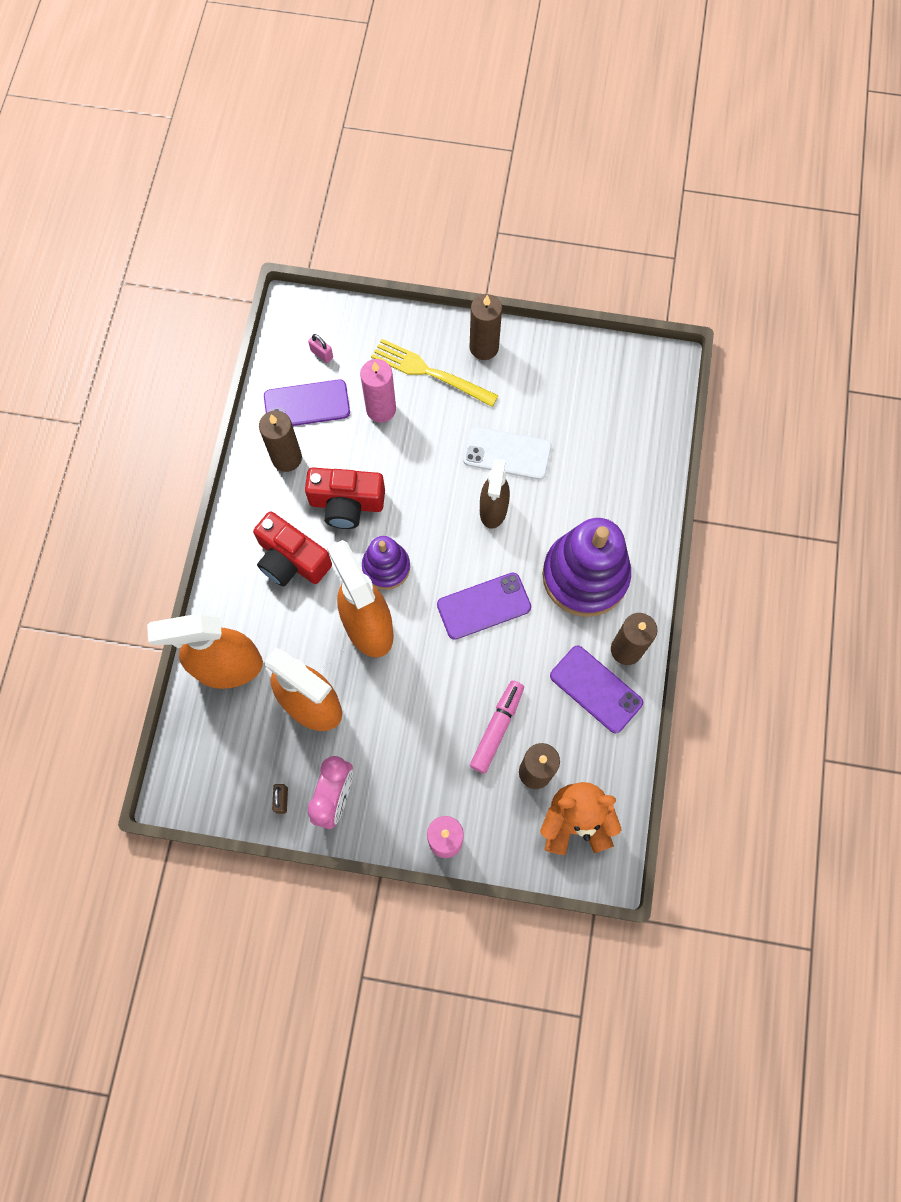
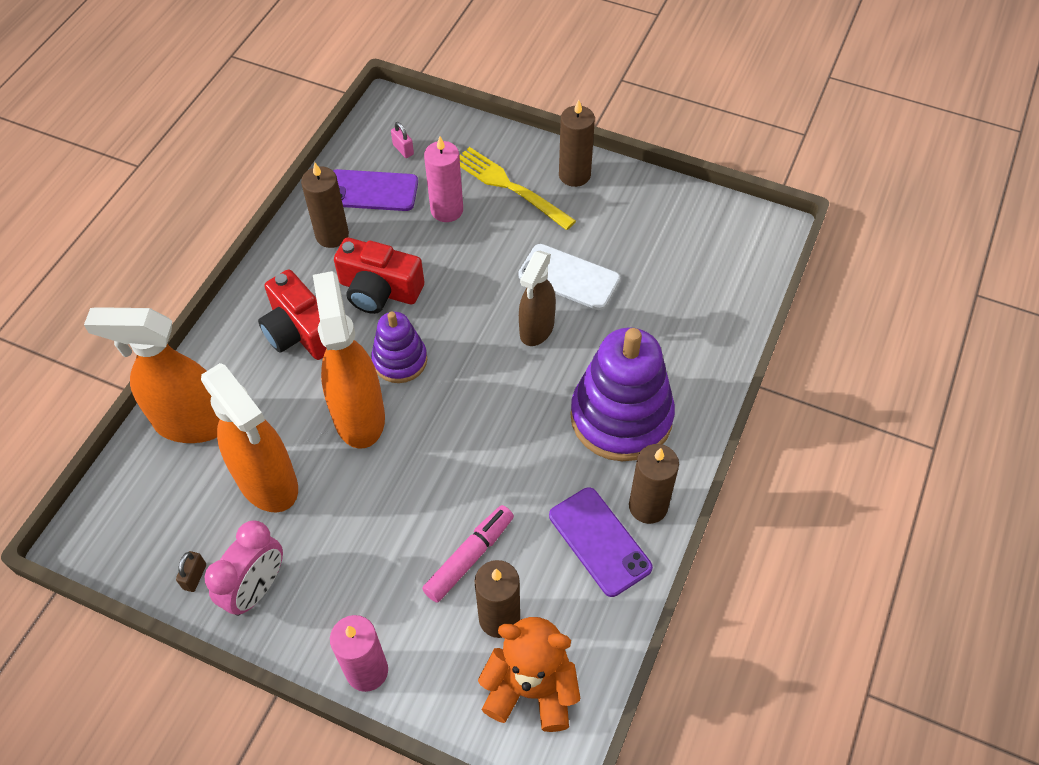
camera: 15 degrees right, 15 degrees down
purple phone [437,573,531,640] -> none

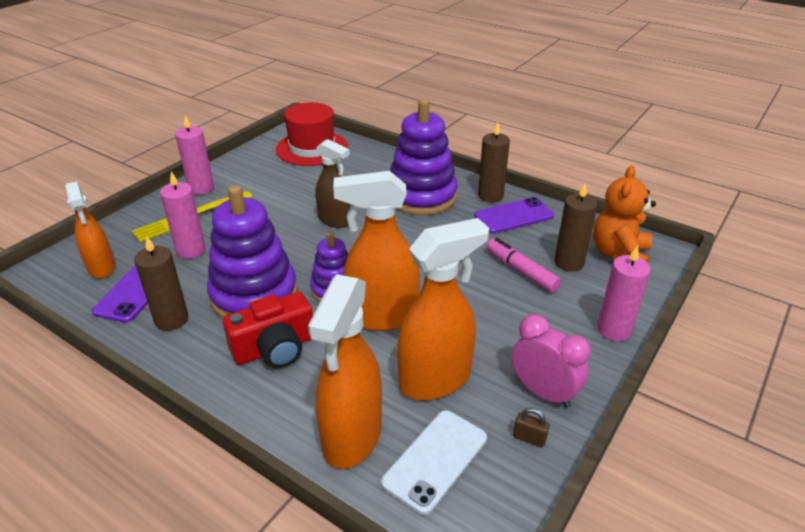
camera: 80 degrees left, 20 degrees down
red camera [334,238,424,314] -> purple stacking toy [207,185,297,318]
pink padlock [391,122,414,158] -> orange spray bottle [65,181,115,278]
white phone [518,244,620,310] -> white phone moved to [381,410,487,515]
brown candle [559,100,595,187] -> pink candle [175,115,214,195]
none -> red hat [276,102,348,166]

